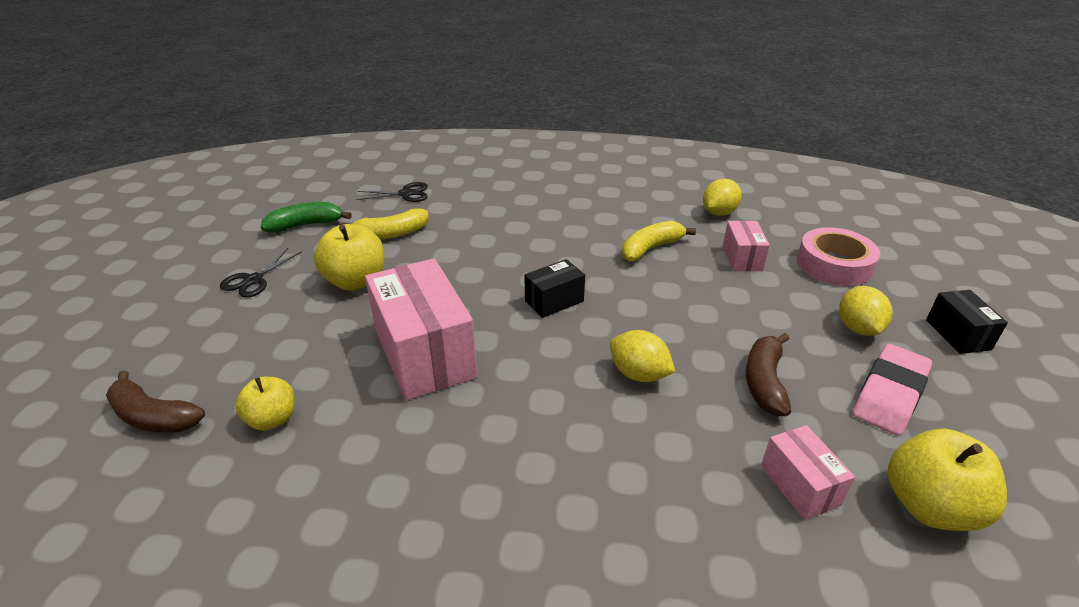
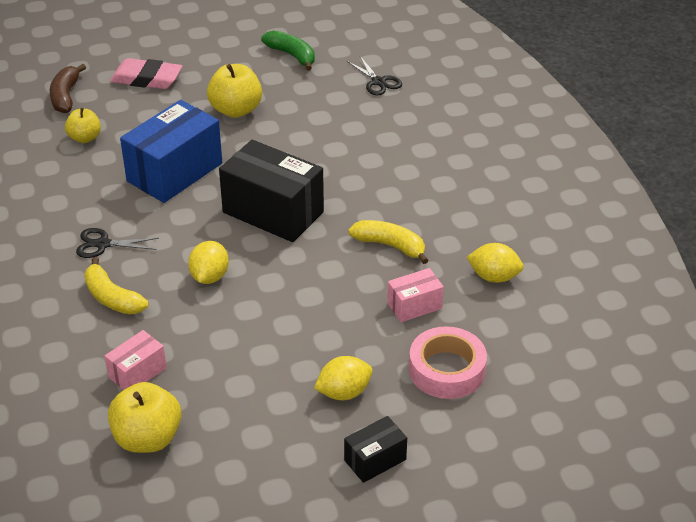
camera: 65 degrees right, 5 degrees up
black scissors [220,248,302,298] -> black scissors moved to [76,228,159,258]
yellow banana [341,208,429,240] -> yellow banana moved to [84,257,149,314]
pink box [365,258,478,400] -> blue box [120,100,222,203]
black box [524,259,585,318] -> black box [219,140,324,242], size x1.99
brown banana [746,333,791,416] -> none
pink eraser [853,344,932,436] -> pink eraser moved to [110,58,182,89]

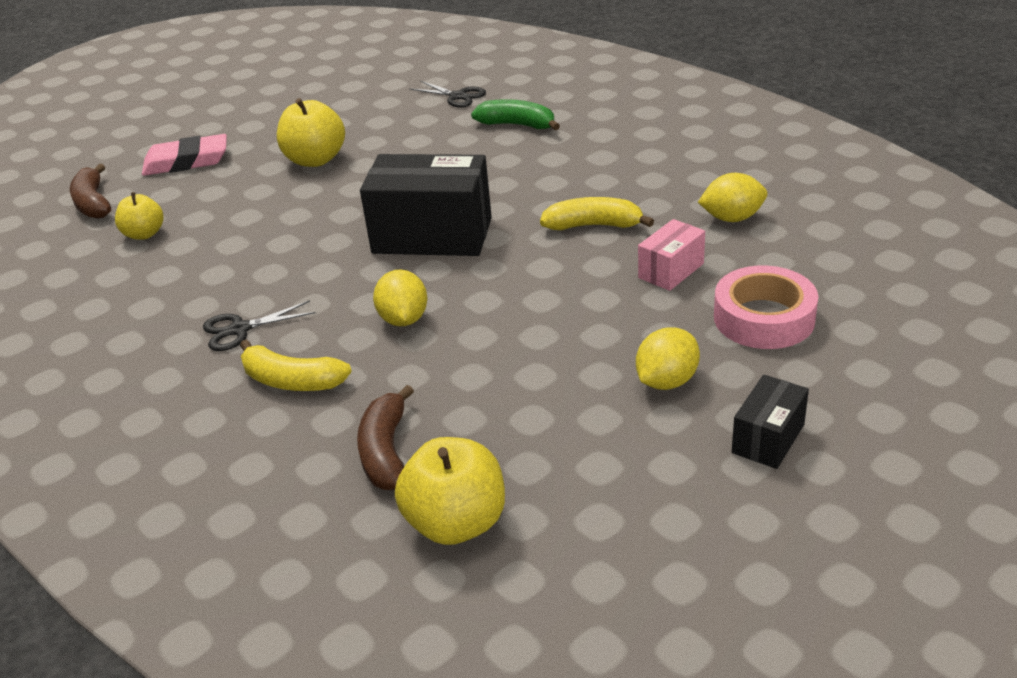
camera: 20 degrees left, 5 degrees down
pink box [105,330,167,390] -> brown banana [357,385,414,490]
blue box [120,100,222,203] -> none
green banana [261,30,315,71] -> green banana moved to [471,99,560,130]

